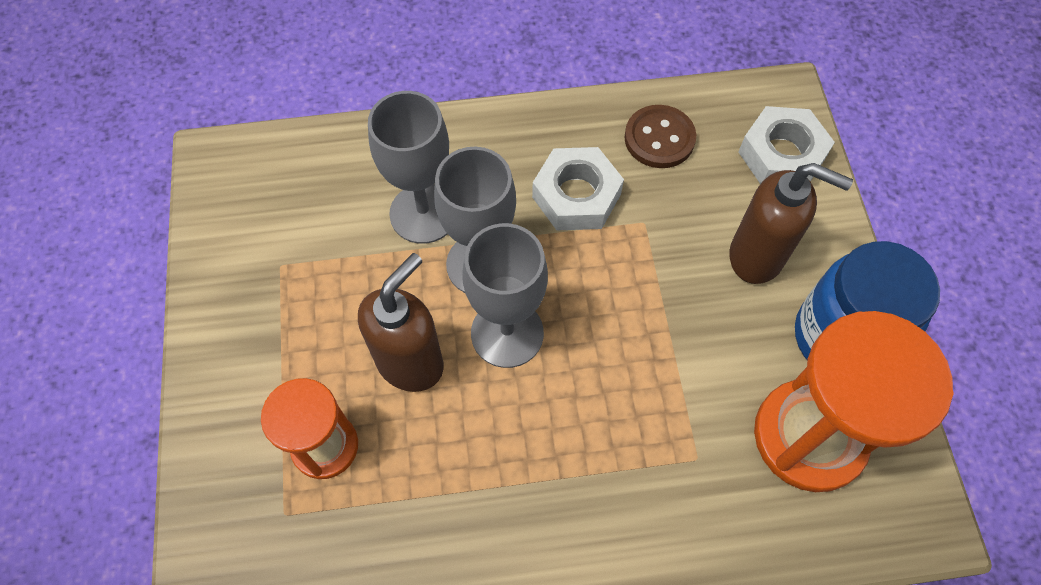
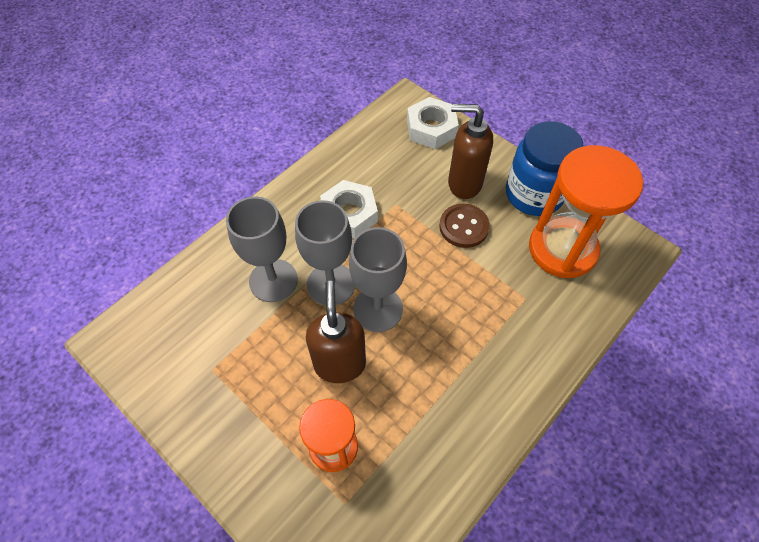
camera: 40 degrees left, 5 degrees down
brown button [624,105,696,168] -> brown button moved to [439,203,490,248]
brown soap dispenser [729,163,853,284] -> brown soap dispenser turned 150 degrees counterclockwise [448,104,493,199]

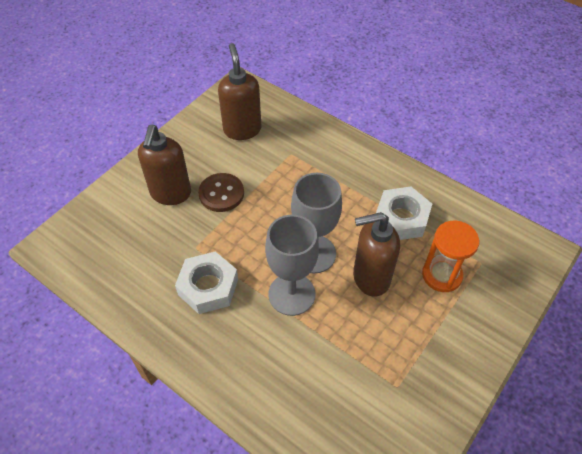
camera: 95 degrees left, 5 degrees down
grey goblet [226,196,298,302] -> none
white nut [407,97,459,149] -> white nut moved to [376,187,432,240]
blue jar [506,121,584,216] -> none
orange hourglass [529,145,643,278] -> brown soap dispenser [218,43,262,140]

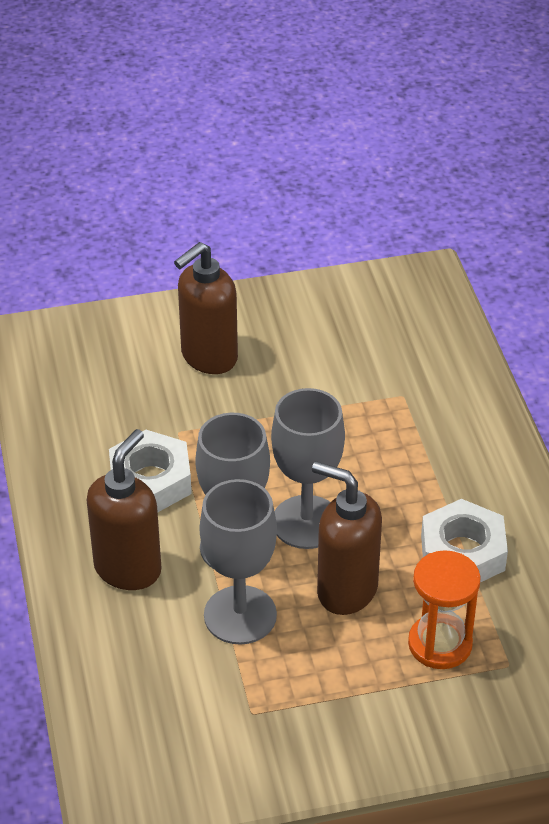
camera: 40 degrees right, 10 degrees down
brown button [198,173,244,212] -> none
brown soap dispenser [218,43,262,140] -> brown soap dispenser moved to [87,429,161,590]
none -> grey goblet [200,479,277,645]

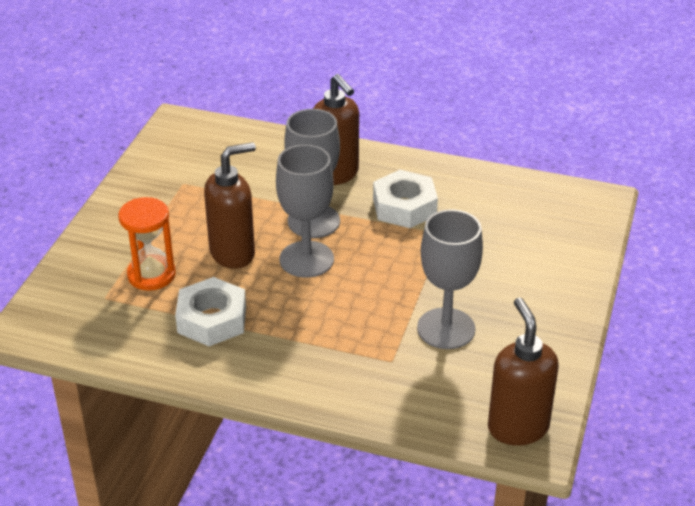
camera: 120 degrees right, 5 degrees down
brown soap dispenser [174,242,238,374] -> brown soap dispenser moved to [488,298,559,446]
grey goblet [200,479,277,645] -> grey goblet moved to [417,209,483,349]

